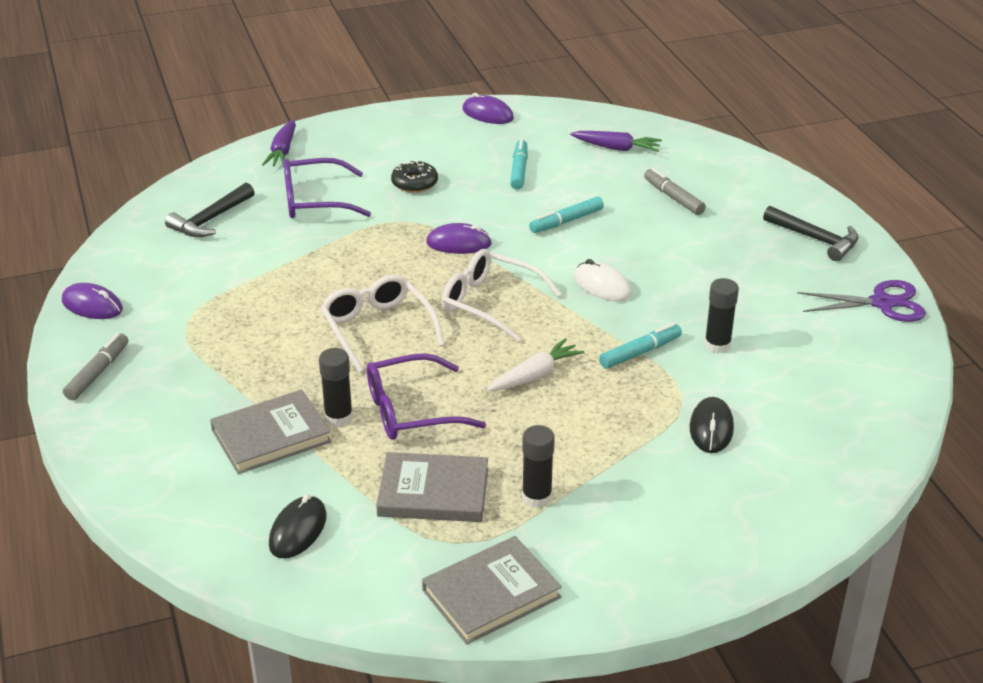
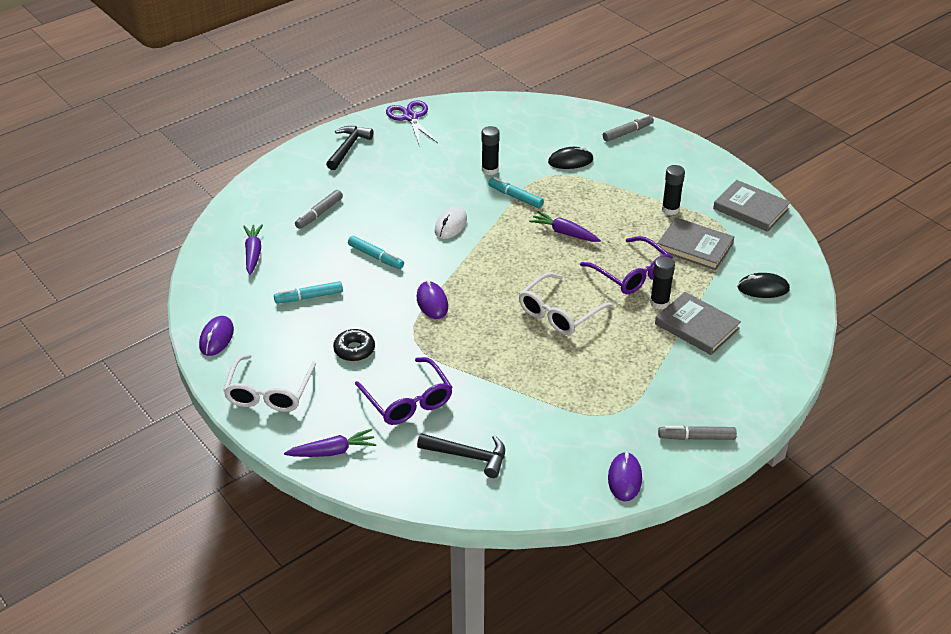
camera: 110 degrees left, 5 degrees up
grey book [376,452,488,522] -> grey book turned 45 degrees counterclockwise [657,217,734,270]
white glasses [442,249,561,342] -> white glasses moved to [223,354,316,412]
white carrot [487,338,584,391] -> purple carrot [529,211,601,242]
none -> grey marker [603,115,654,141]

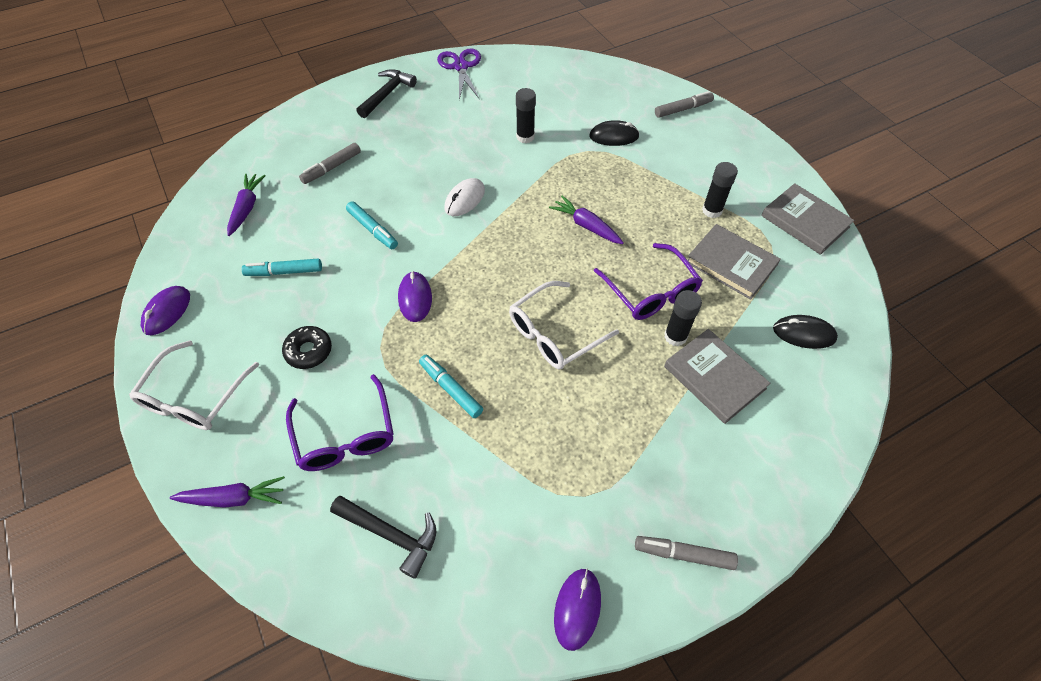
camera: 10 degrees right, 15 degrees up
turquoise marker [488,177,544,208] -> turquoise marker moved to [419,355,483,418]

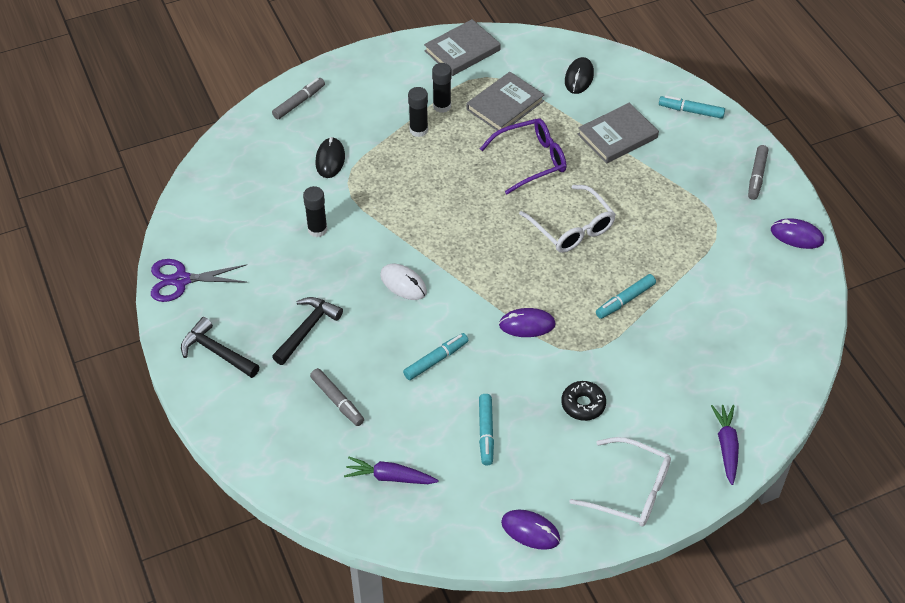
camera: 85 degrees left, 5 degrees down
purple glasses [286,374,394,471] -> none
black hammer [330,496,436,579] -> black hammer moved to [272,297,343,365]
purple carrot [549,195,624,244] -> none
grey marker [655,91,714,118] -> grey marker turned 60 degrees clockwise [272,78,325,119]
black glue stick [664,290,702,346] -> black glue stick moved to [408,87,428,137]
none -> turquoise marker [659,95,725,119]

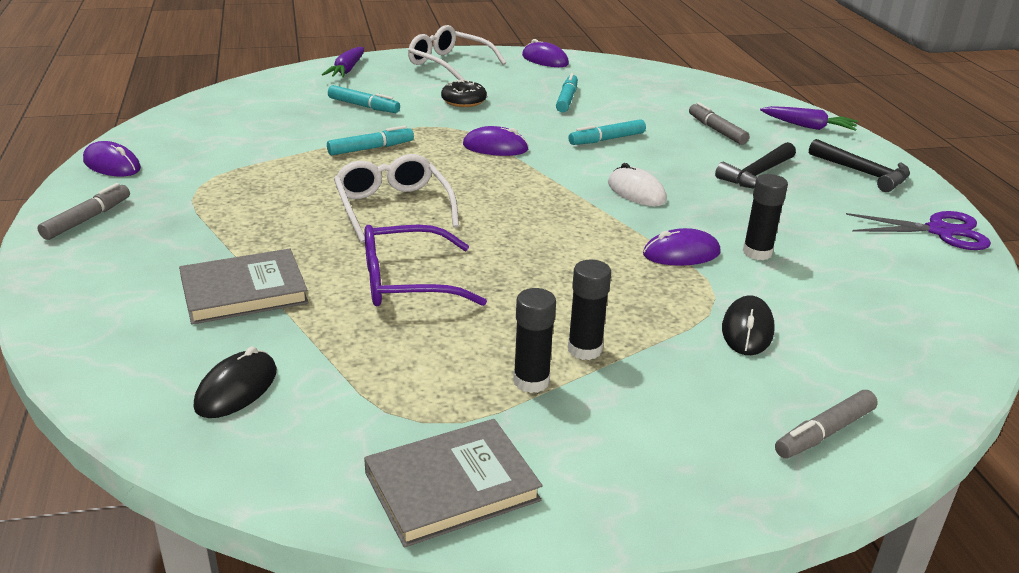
camera: 170 degrees left, 20 degrees down
purple carrot [344,457,439,484] -> purple carrot moved to [760,106,858,131]
grey book [467,72,544,131] -> none
turquoise marker [659,95,725,119] -> turquoise marker moved to [328,85,400,113]
none -> purple mouse [643,228,721,266]

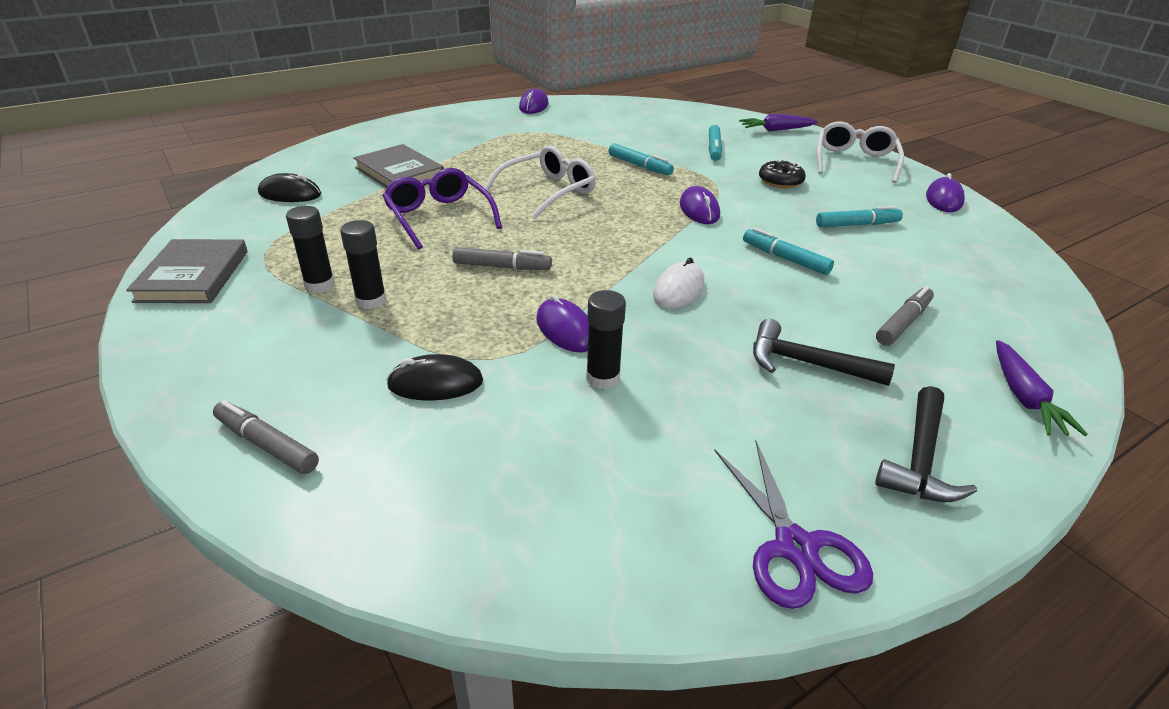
camera: 70 degrees right, 5 degrees up
grey marker [37,183,130,240] -> grey marker moved to [452,247,552,270]
grey book [364,419,542,548] -> grey book turned 45 degrees clockwise [126,239,248,303]

